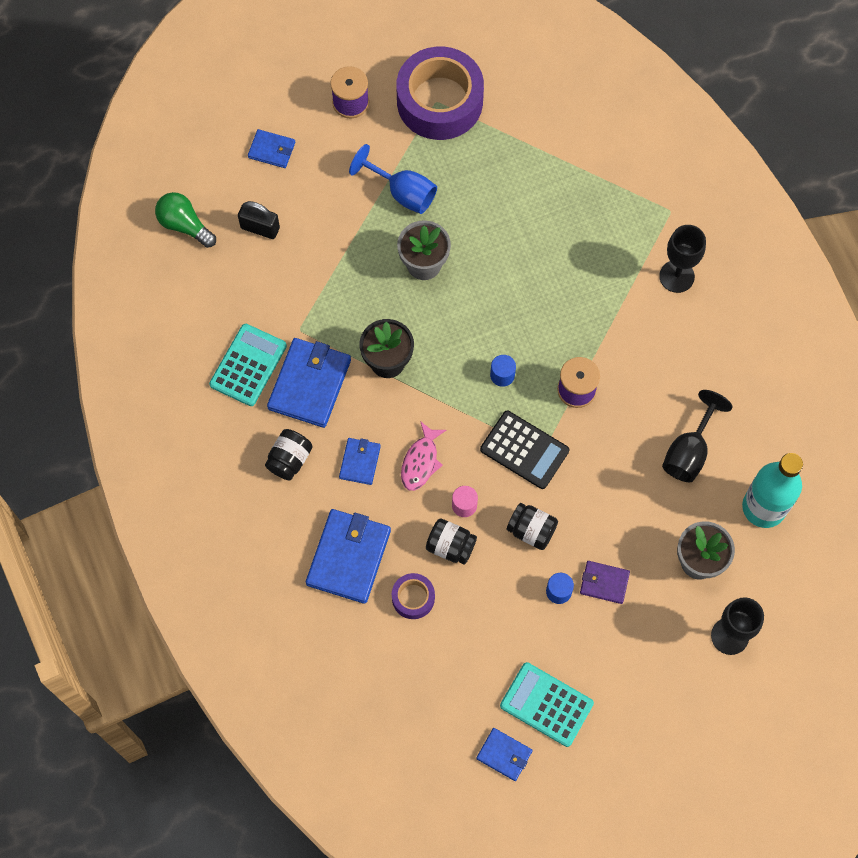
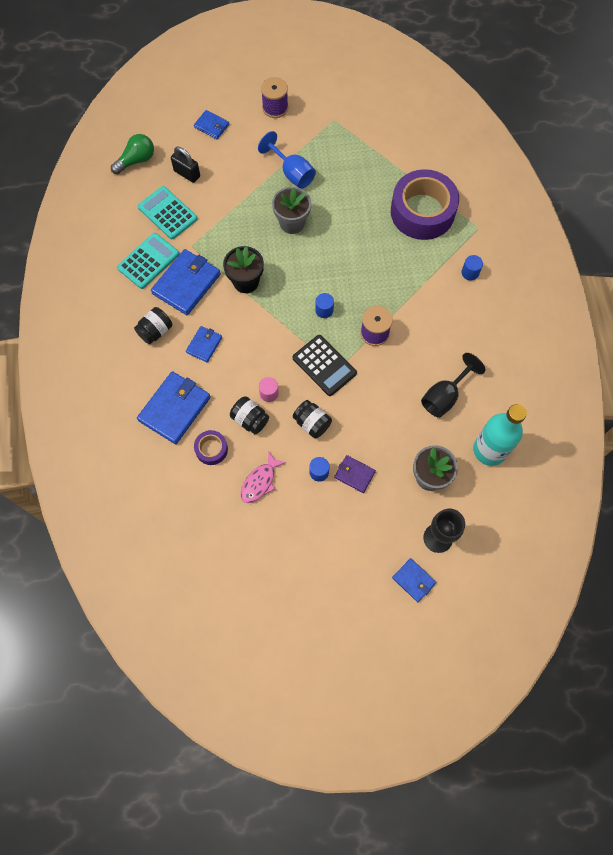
camera: 15 degrees right, 0 degrees up
green light bulb [155,192,216,248] -> green light bulb turned 90 degrees clockwise [111,134,154,175]
purple tape [396,47,484,140] -> purple tape moved to [391,169,459,240]
pink fish [401,421,446,491] -> pink fish moved to [240,451,286,503]
blue wallet [476,728,533,781] -> blue wallet moved to [392,558,436,602]
turquoise calculator [500,662,594,747] -> turquoise calculator moved to [138,186,197,239]
black goblet [659,225,706,293] -> blue cylinder [461,255,483,280]

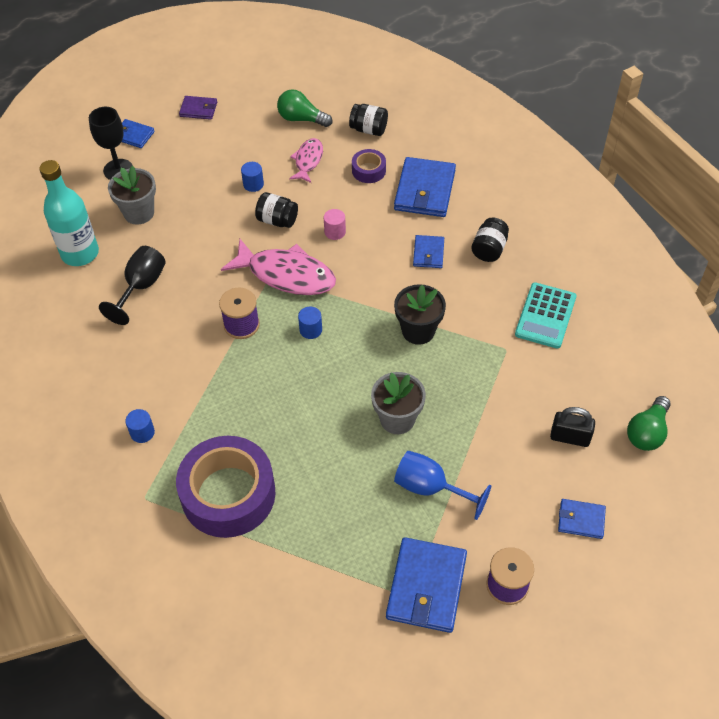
camera: 160 degrees right, 15 degrees down
turquoise calculator [138,186,197,239] -> none
blue wallet [151,249,221,315] -> blue wallet moved to [386,537,467,633]
black jar [230,396,269,434] -> black jar moved to [349,104,388,136]
black calculator [293,335,357,396] -> pink fish [221,239,336,295]
purple wallet [334,455,376,493] -> purple wallet moved to [179,96,217,120]
none -> green light bulb [277,89,332,127]

